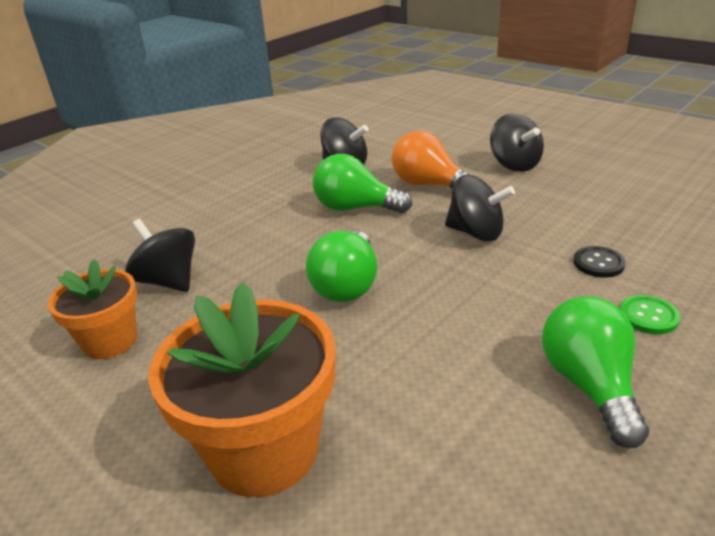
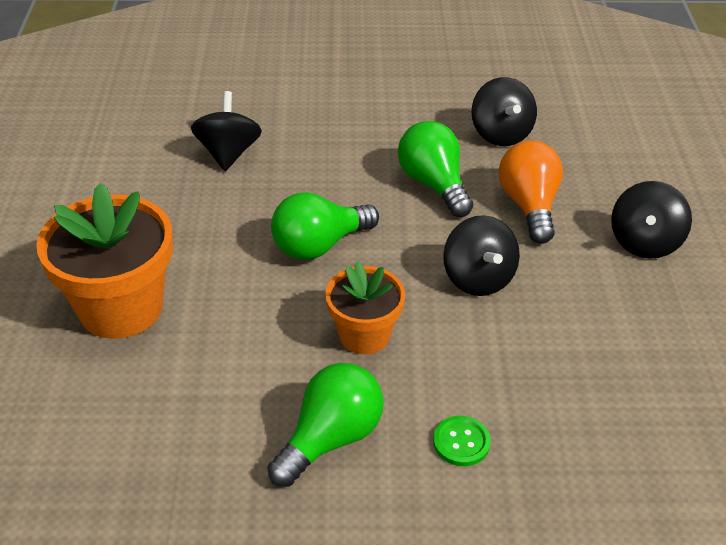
camera: 45 degrees right, 10 degrees up
orange flower pot [48,259,137,359] -> orange flower pot moved to [325,261,405,354]
black button [574,246,626,278] -> none

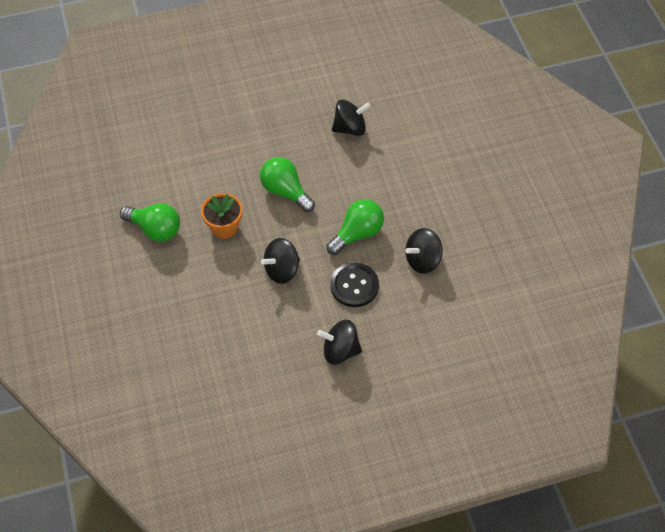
camera: 75 degrees right, 15 degrees up
orange flower pot [36,183,173,339] -> none
green button [433,416,491,466] -> none
orange light bulb [499,140,563,244] -> black button [331,263,379,307]

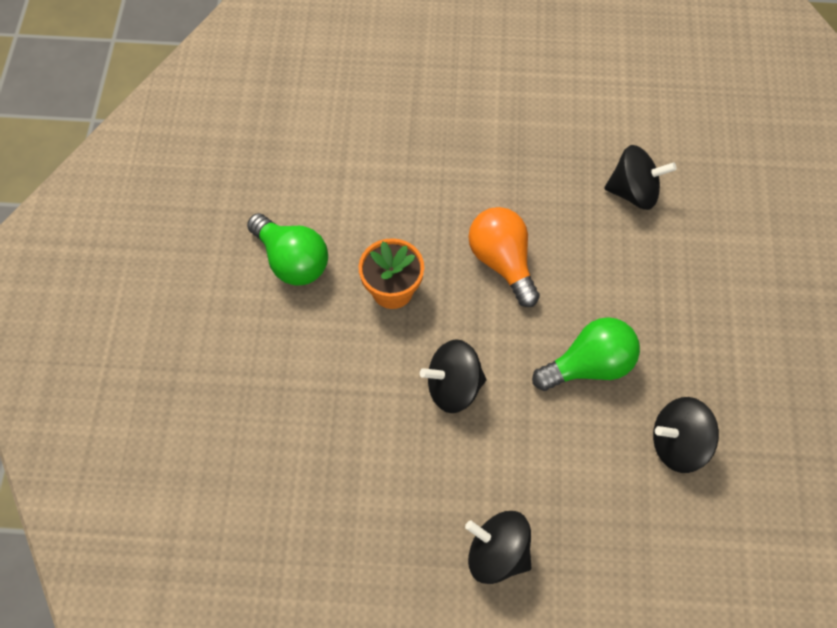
camera: 20 degrees right, 5 degrees up
green light bulb [260,157,315,212] -> orange light bulb [468,207,540,307]
black button [331,263,379,307] -> none

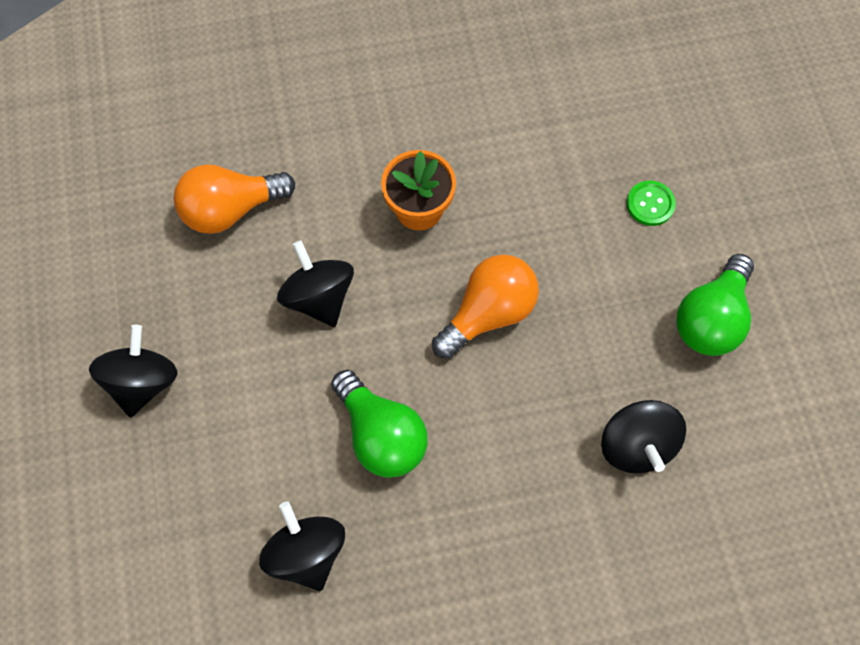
camera: 75 degrees right, 5 degrees up
green light bulb [247,213,328,286] -> green light bulb moved to [676,254,754,356]
none -> orange light bulb [174,164,295,234]
none -> green button [627,181,676,226]

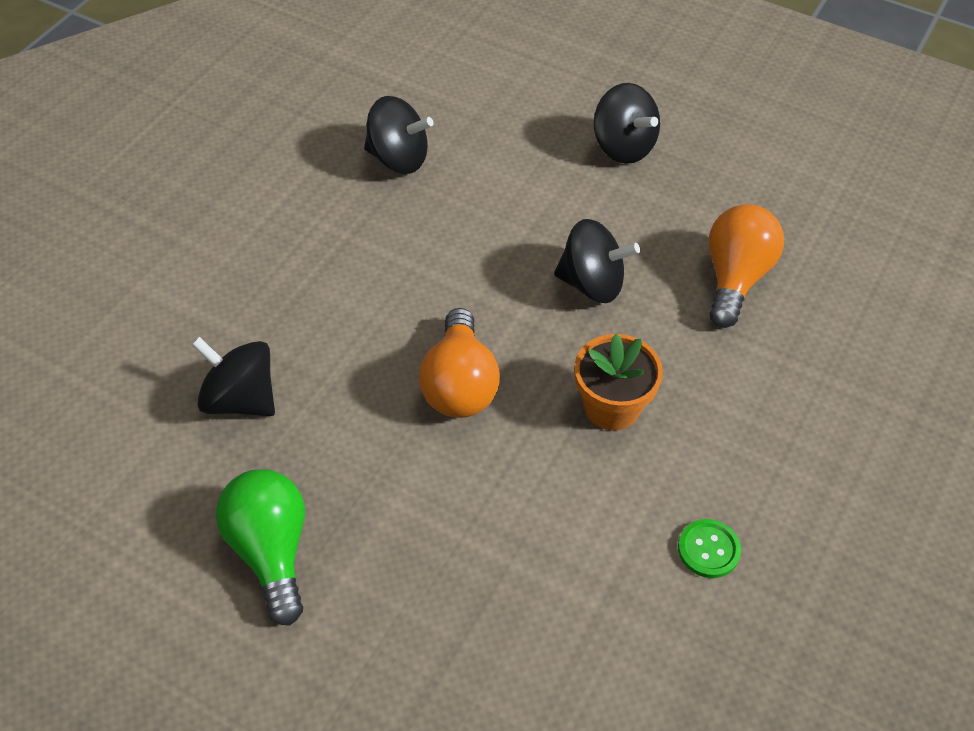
camera: 130 degrees right, 15 degrees down
green light bulb [331,370,428,478] -> none
green button [627,181,676,226] -> green button moved to [678,519,741,578]

